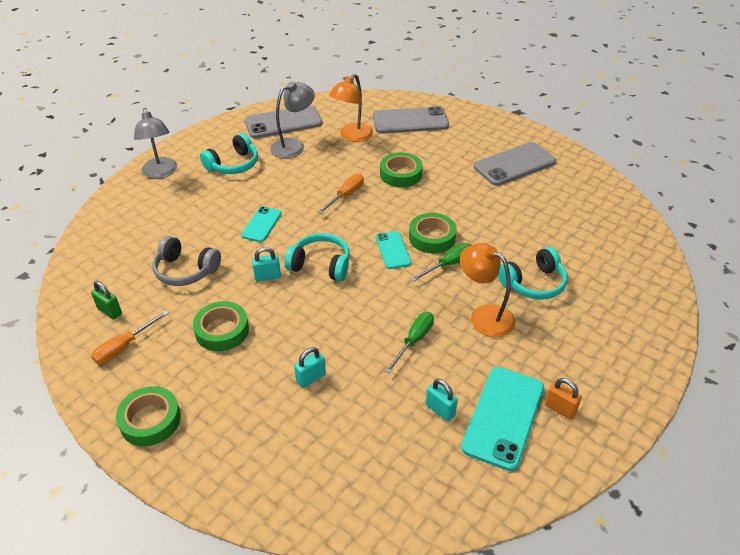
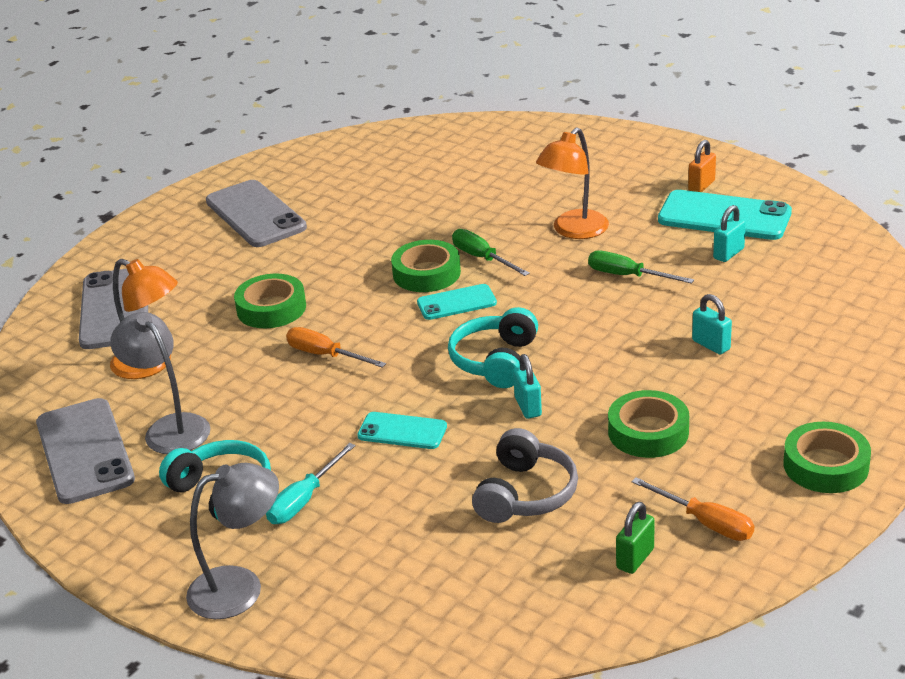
camera: 90 degrees left, 10 degrees down
turquoise headphones [498,247,568,300] -> none
none -> turquoise screwdriver [266,443,356,524]

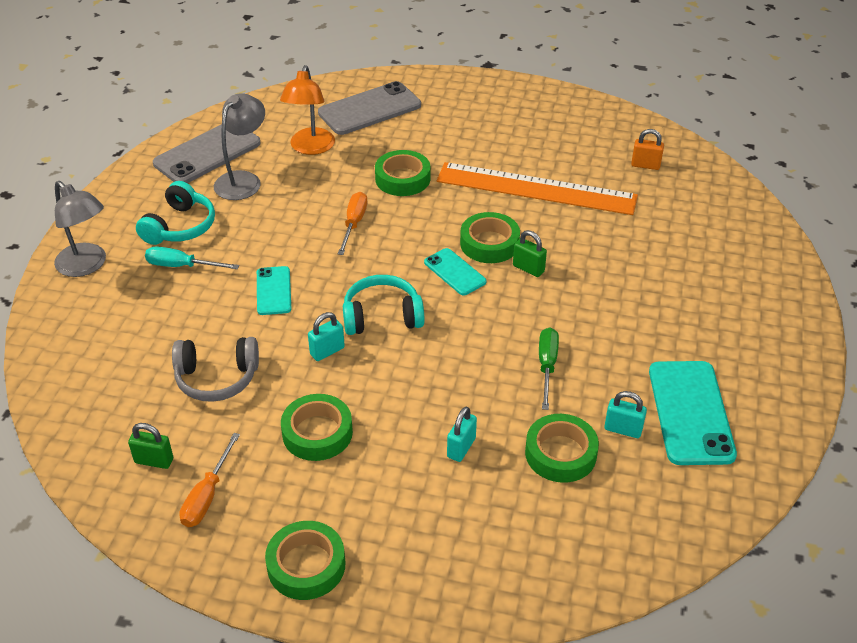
camera: 65 degrees right, 10 degrees up
grey phone [206,180,307,247] -> none
green screwdriver [452,229,530,276] -> green padlock [513,230,547,277]
orange lamp [536,128,609,239] -> none
orange padlock [688,140,716,192] -> orange padlock moved to [631,129,664,170]
none -> orange ruler [437,162,638,215]
none -> green tape [525,414,599,483]

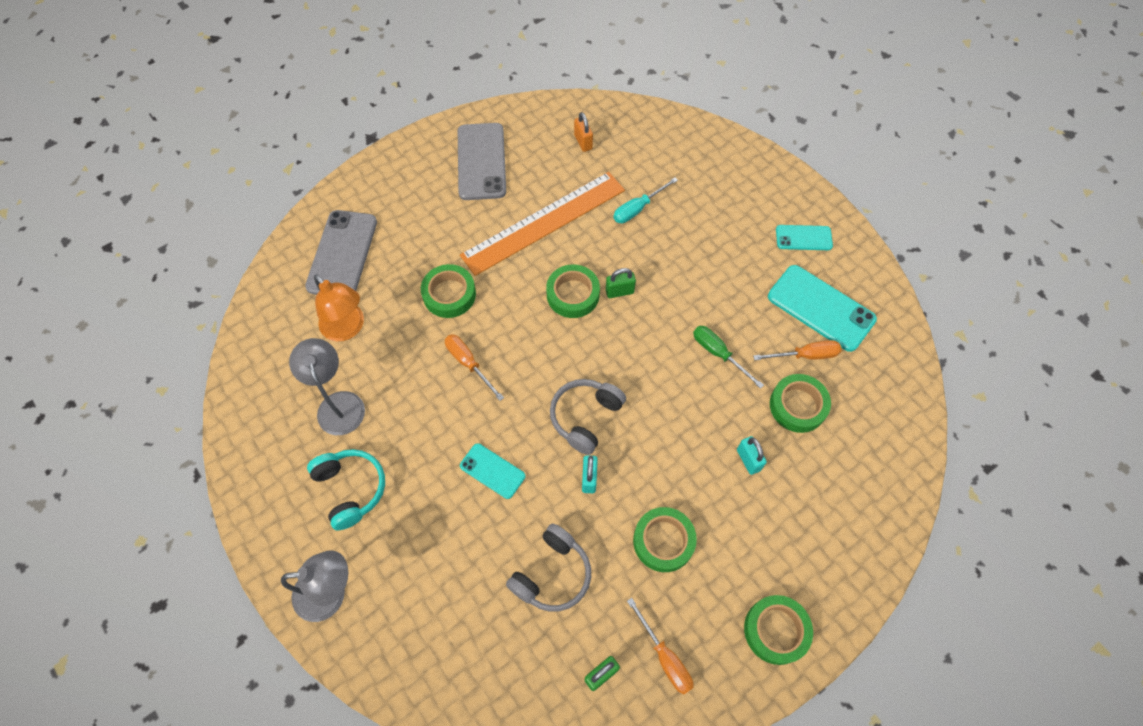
camera: 50 degrees left, 20 degrees up
turquoise screwdriver [145,246,239,269] -> turquoise screwdriver moved to [613,177,678,223]
grey phone [153,124,261,183] -> grey phone moved to [458,123,506,200]
turquoise headphones [343,275,425,335] -> grey headphones [550,379,626,455]
turquoise phone [424,248,487,295] -> turquoise phone moved to [776,225,833,250]
turquoise padlock [604,391,647,438] -> orange screwdriver [753,340,841,360]
orange padlock [631,129,664,170] -> orange padlock turned 75 degrees counterclockwise [574,112,593,152]

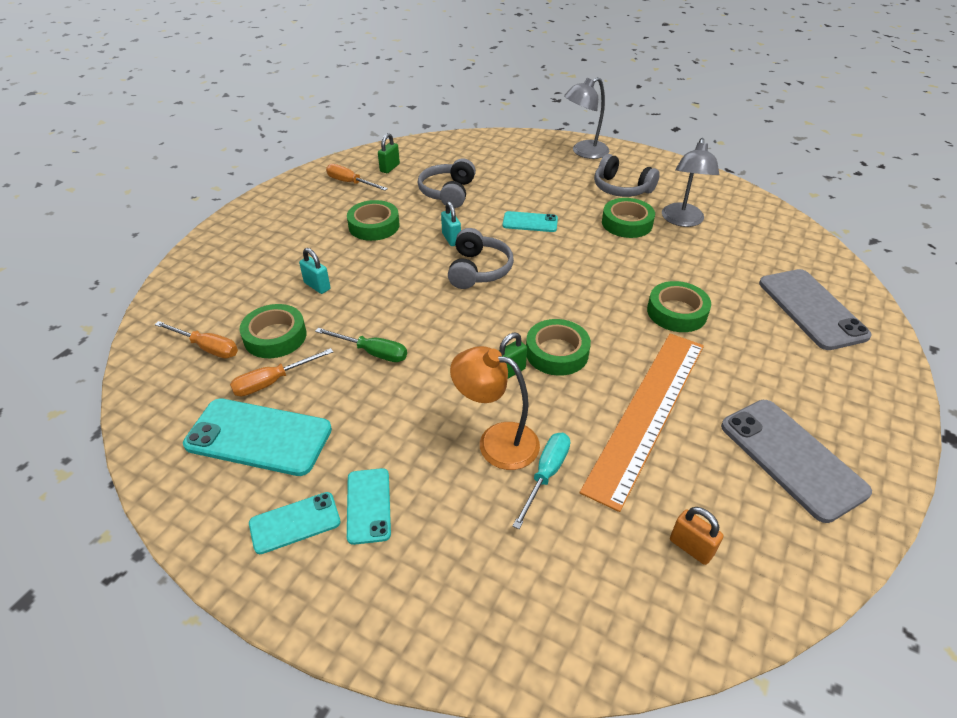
camera: 155 degrees right, 20 degrees down
grey lamp [289,338,365,435] -> grey lamp turned 60 degrees clockwise [662,138,719,227]
turquoise headphones [307,449,385,530] -> grey headphones [594,154,660,197]
orange lamp [314,274,364,342] -> orange lamp moved to [450,346,540,470]
orange screwdriver [445,334,504,401] -> orange screwdriver moved to [155,321,238,358]
green tape [744,595,813,665] -> green tape moved to [602,198,655,238]
none -> turquoise phone [347,468,391,545]

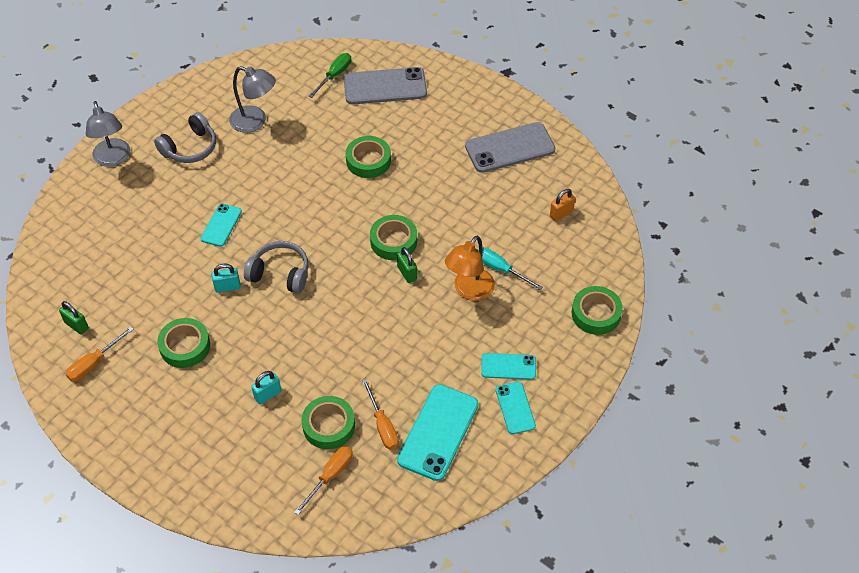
camera: 80 degrees left, 10 degrees up
green screwdriver [315,328,407,362] -> green screwdriver moved to [308,53,351,98]
grey headphones [418,158,476,208] -> none
orange ruler [580,333,704,512] -> none
green tape [602,198,655,238] -> green tape moved to [572,286,623,335]

